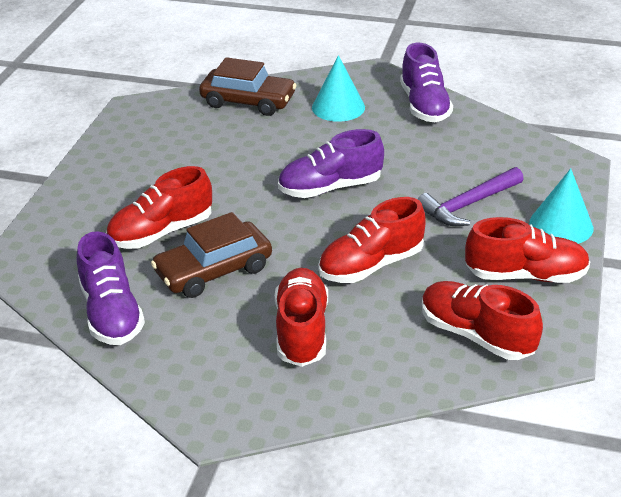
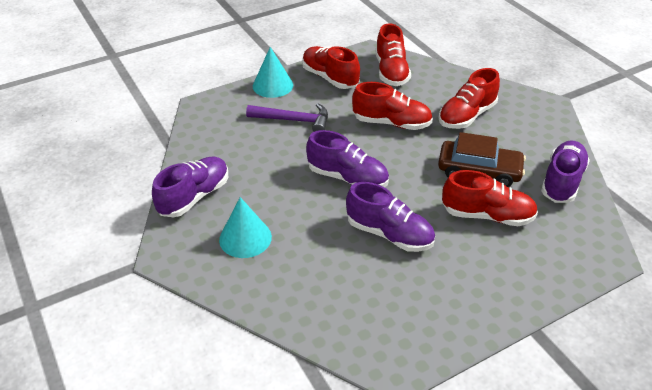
camera: 135 degrees left, 5 degrees up
brown car [199,57,296,116] -> none
none -> purple shoe [346,182,435,252]

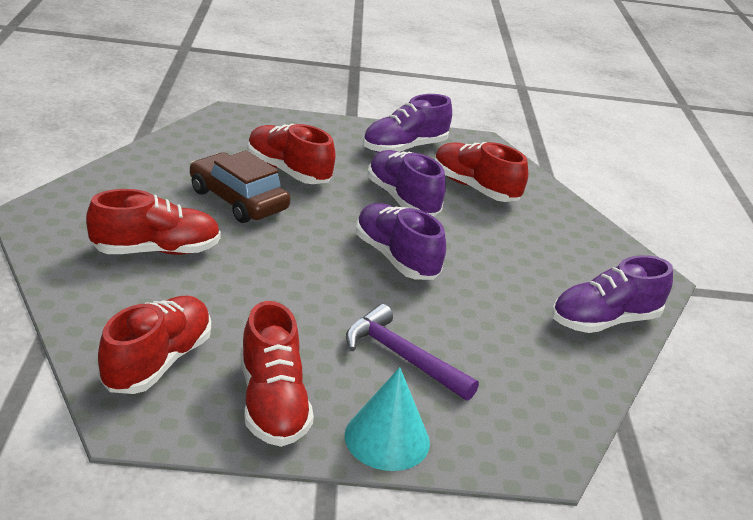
camera: 155 degrees left, 10 degrees down
turquoise cone [219,197,272,258] -> none
red shoe [352,82,433,130] -> red shoe moved to [435,142,528,202]
purple shoe [541,140,590,203] -> purple shoe moved to [363,94,452,153]

